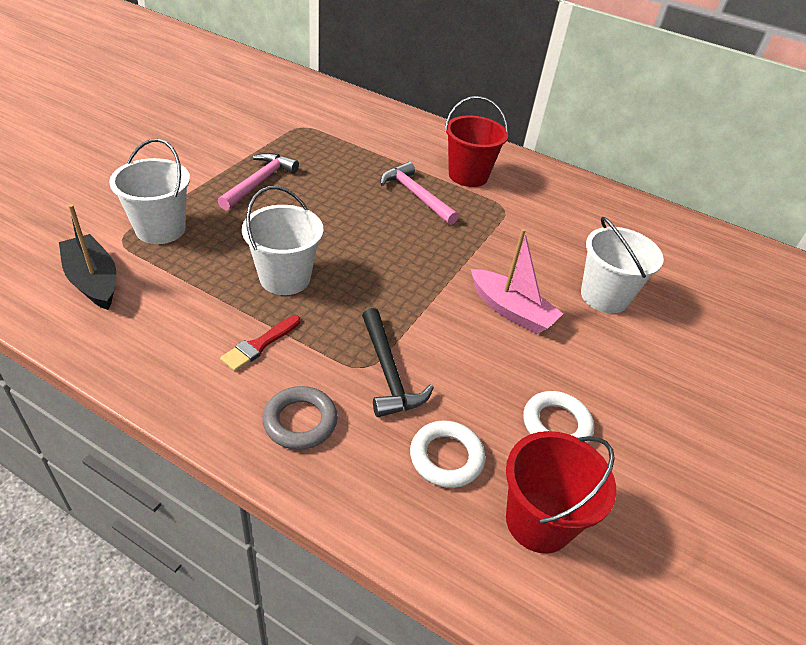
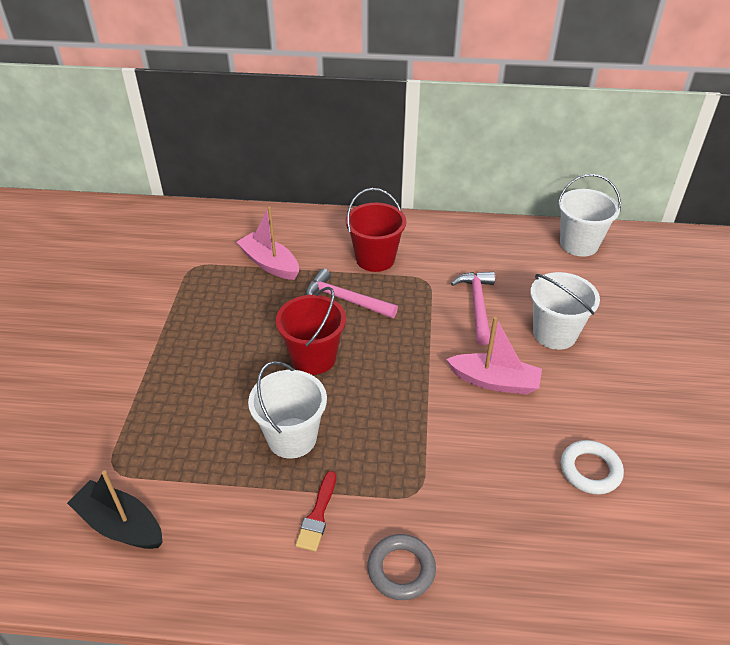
camera: 20 degrees left, 0 degrees up
white bucket [109,139,190,244] -> white bucket moved to [558,174,621,257]
pink hammer [218,153,299,211] -> pink hammer moved to [451,272,495,345]
black hammer [362,308,434,417] -> none
white ring [410,420,485,488] -> none
red bucket [506,431,616,554] -> red bucket moved to [276,287,346,375]
none -> pink boat [237,207,299,280]

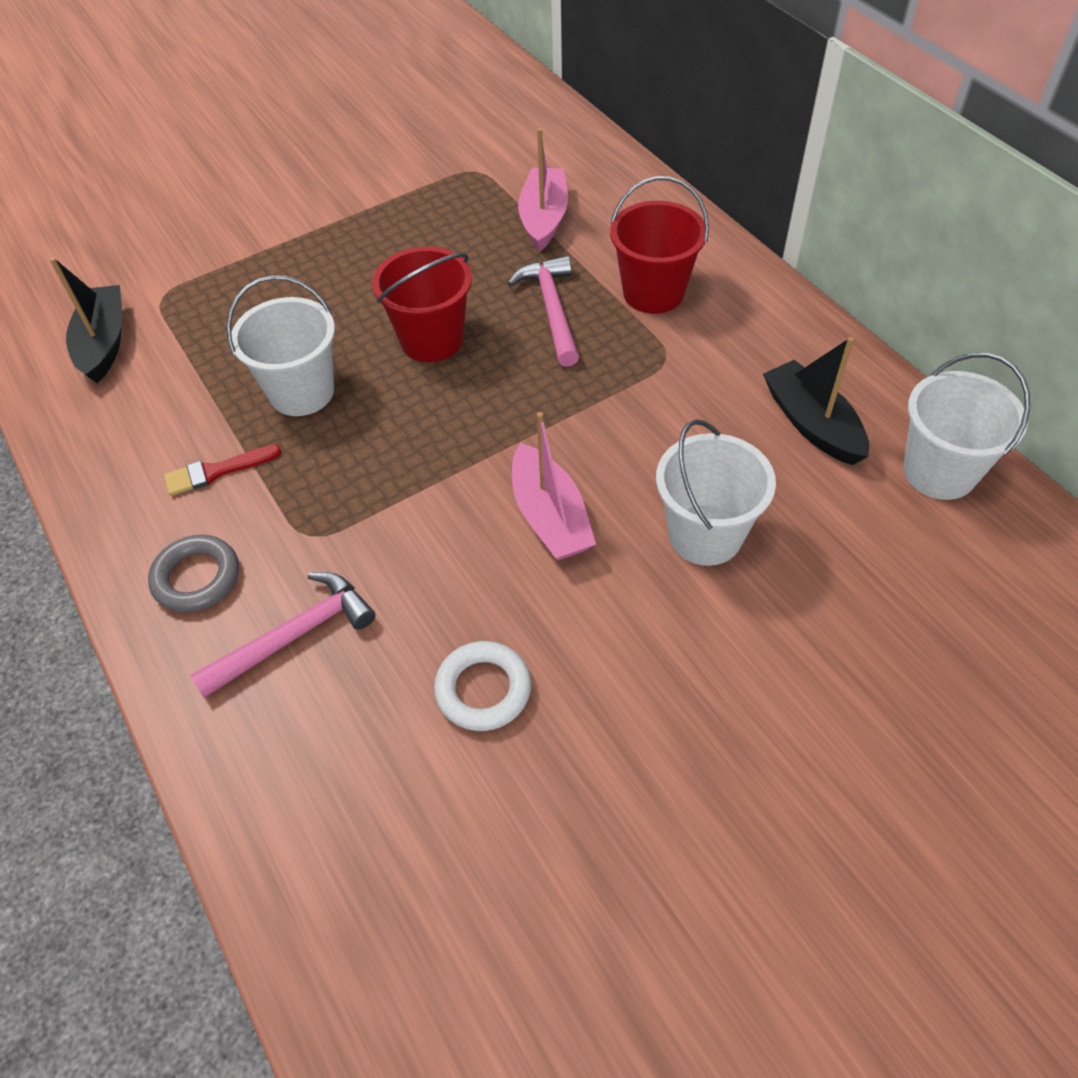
camera: 55 degrees right, 10 degrees up
pink hammer [451,272,495,345] -> pink hammer moved to [190,572,375,698]
none -> black boat [763,337,869,465]

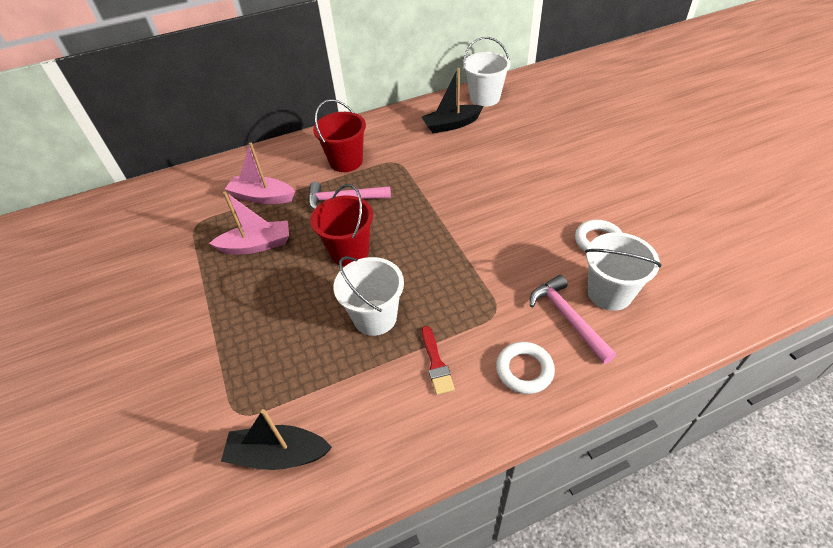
camera: 80 degrees left, 5 degrees down
grey ring [148,535,239,613] -> white ring [496,342,555,394]
pink boat [512,412,596,560] -> pink boat moved to [209,191,289,254]
white bucket [656,420,776,566] -> white bucket moved to [585,232,662,311]

